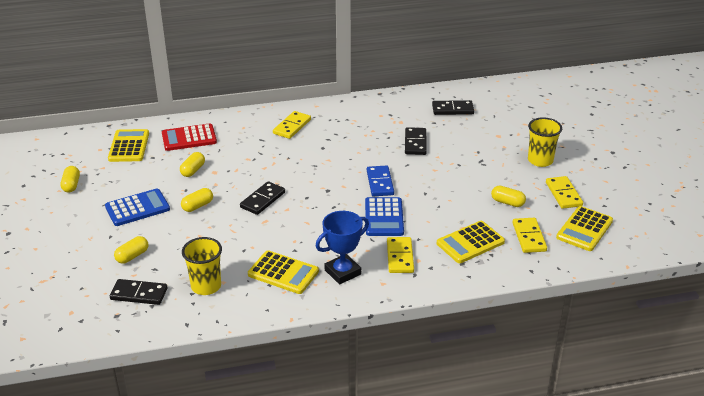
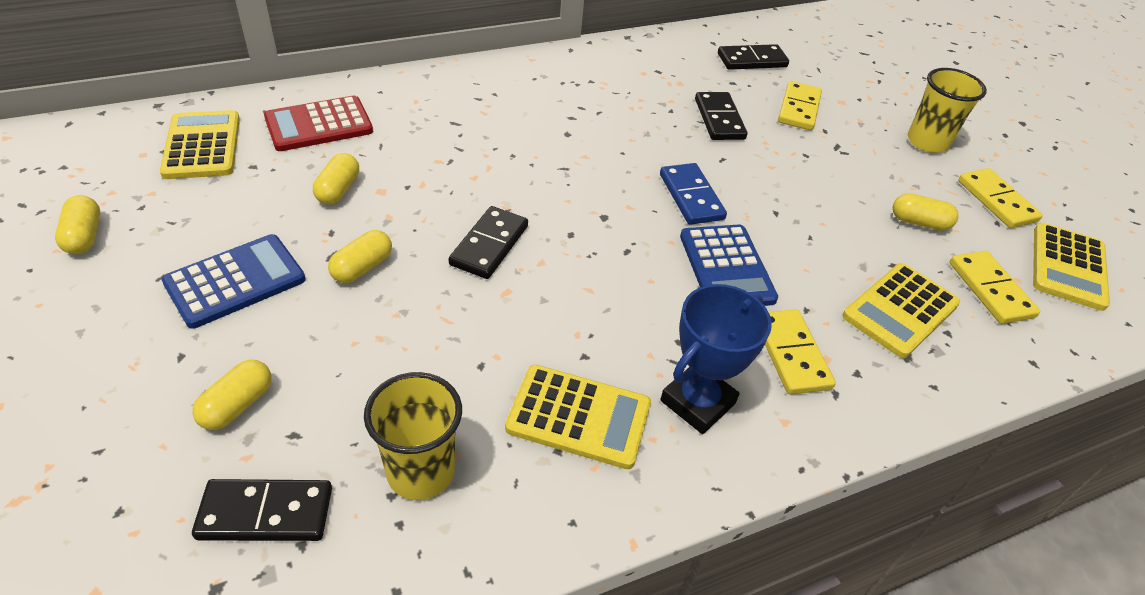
camera: 15 degrees left, 10 degrees up
yellow domino [273,111,311,139] -> yellow domino moved to [778,81,822,130]

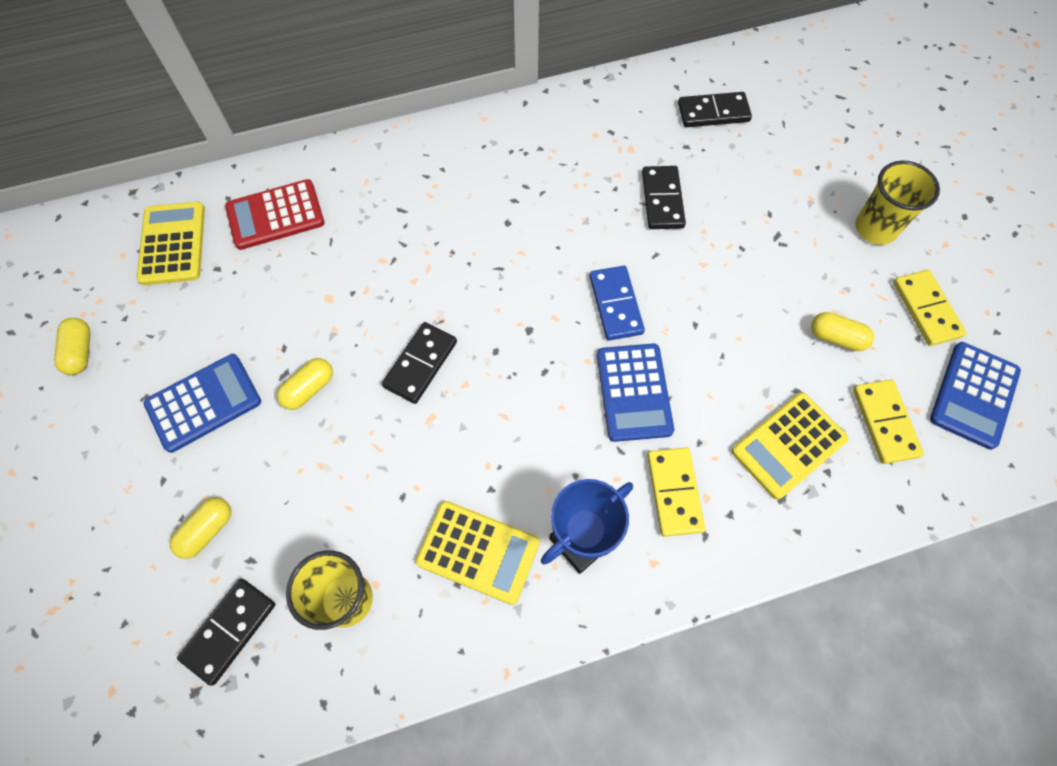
camera: 10 degrees right, 20 degrees up
black domino [192,479,332,541] -> black domino turned 60 degrees counterclockwise [177,579,276,686]
yellow capsule [313,153,359,205] -> none
yellow domino [778,81,822,130] -> none
yellow calculator [1033,223,1110,311] -> blue calculator [930,342,1021,450]

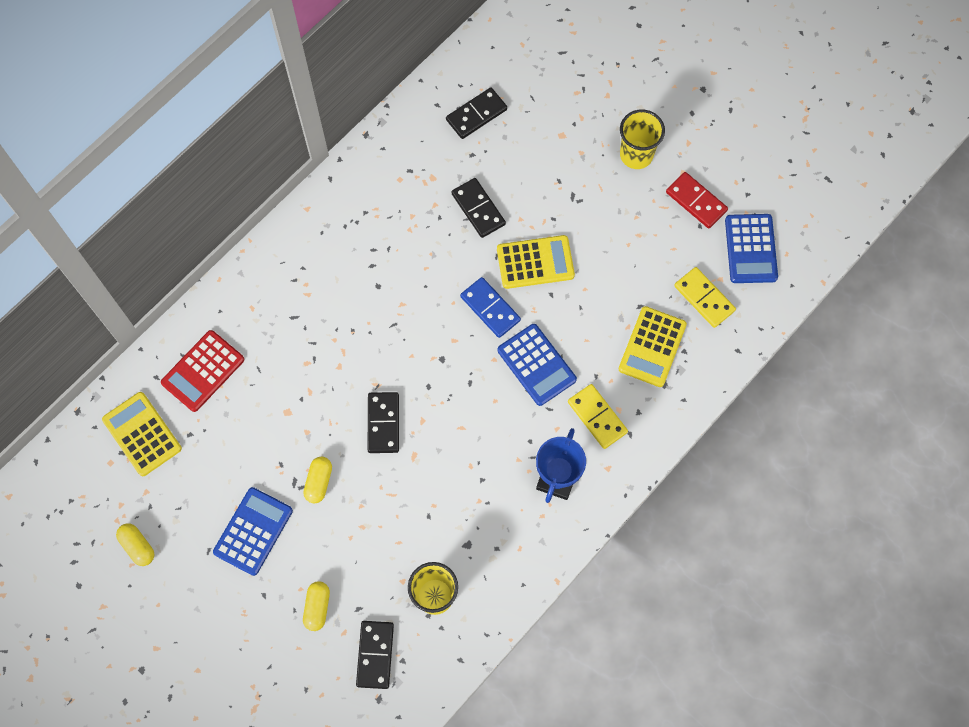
camera: 30 degrees left, 5 degrees up
yellow calculator [416,501,540,605] -> yellow calculator moved to [497,235,575,289]
yellow capsule [811,312,874,351] -> none
yellow domino [893,270,967,346] -> red domino [666,172,728,229]

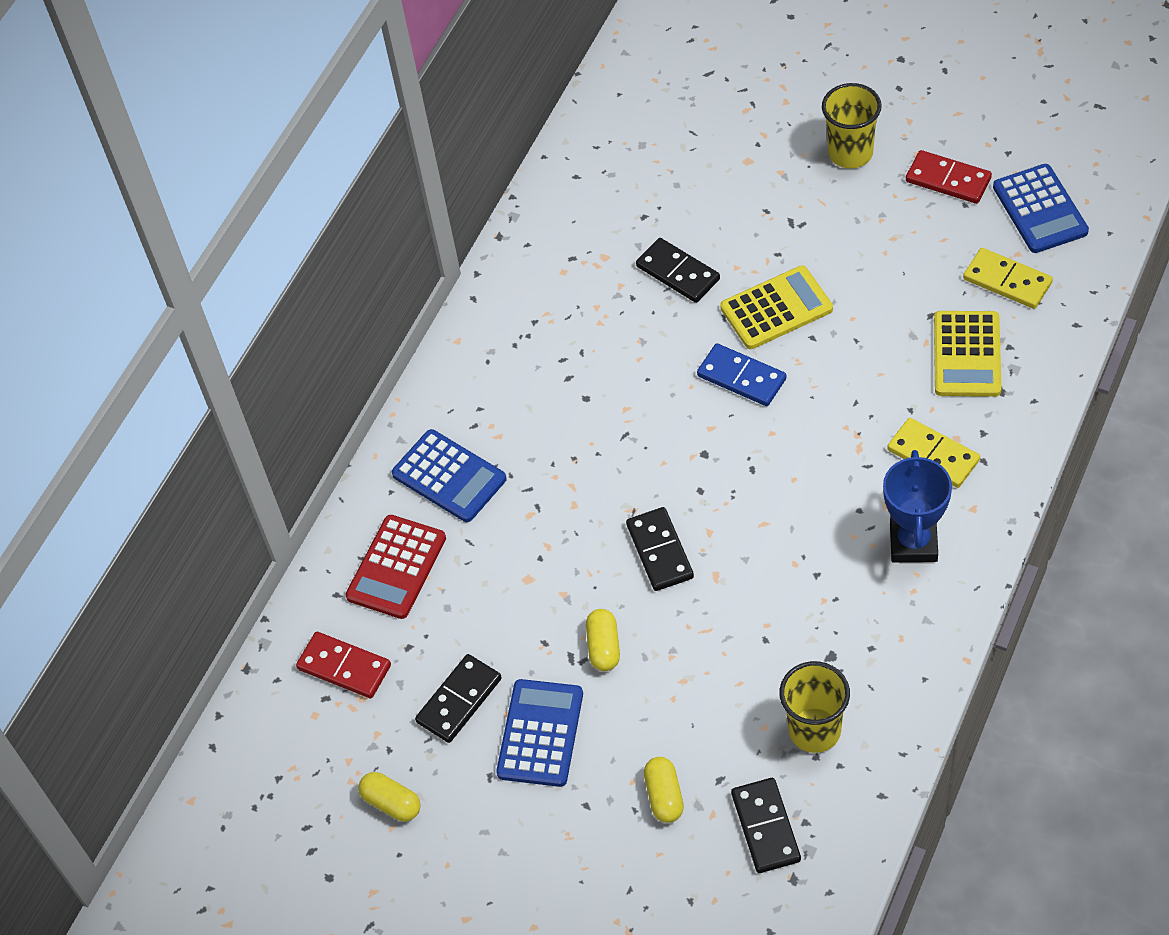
camera: 10 degrees left, 15 degrees down
yellow calculator [102,392,182,476] -> red domino [296,632,391,698]
black domino [446,87,507,139] -> black domino moved to [415,654,502,743]
blue calculator [498,324,577,406] -> blue calculator moved to [392,429,507,522]

